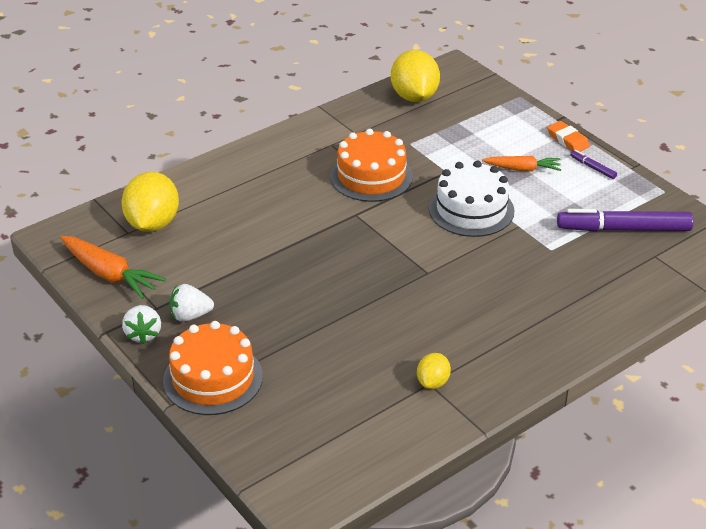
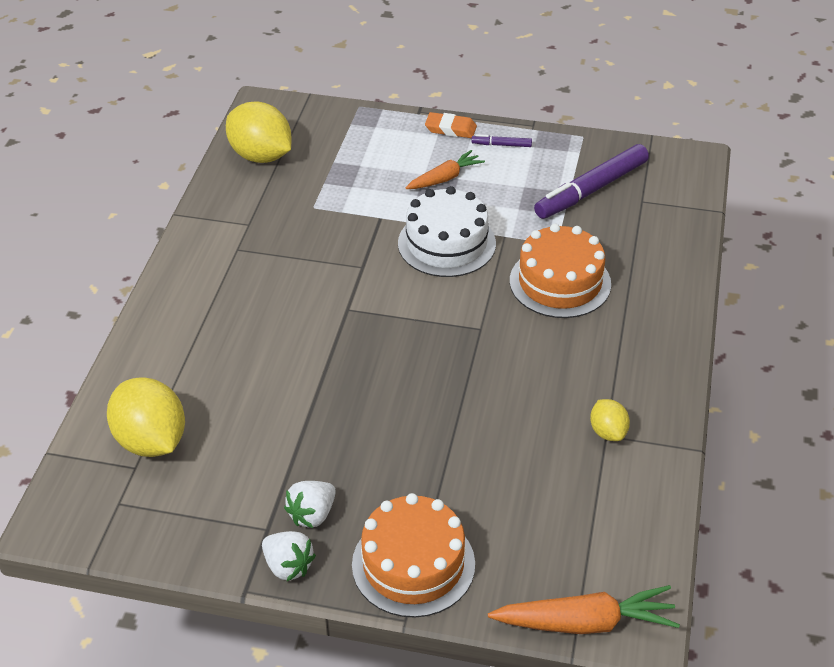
camera: 40 degrees left, 5 degrees up
orange carrot [60,236,166,299] -> orange carrot moved to [488,585,680,634]
orange cake [330,129,413,202] -> orange cake moved to [510,224,611,318]

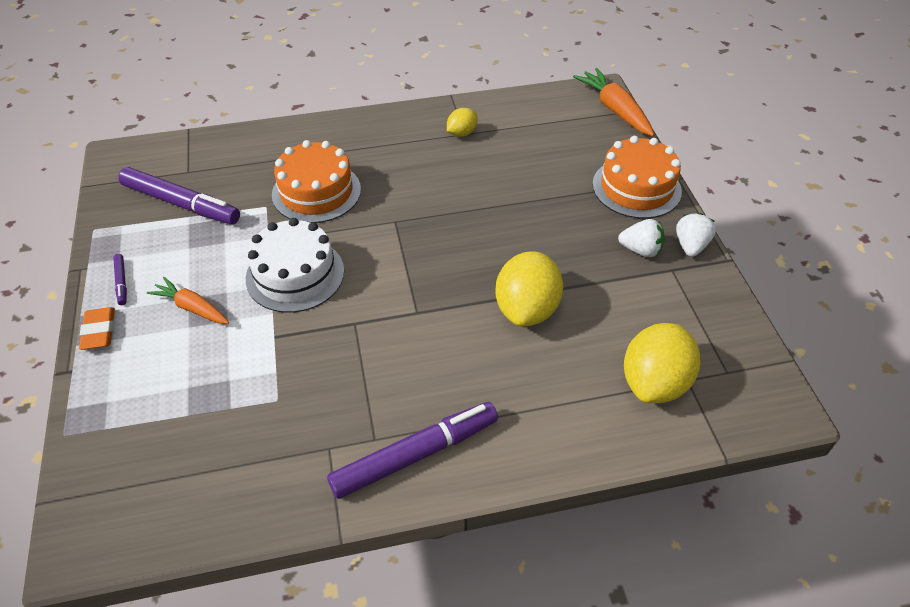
camera: 115 degrees left, 5 degrees up
yellow lemon [226,101,292,163] -> yellow lemon moved to [495,251,563,327]
none -> purple marker [327,402,498,499]

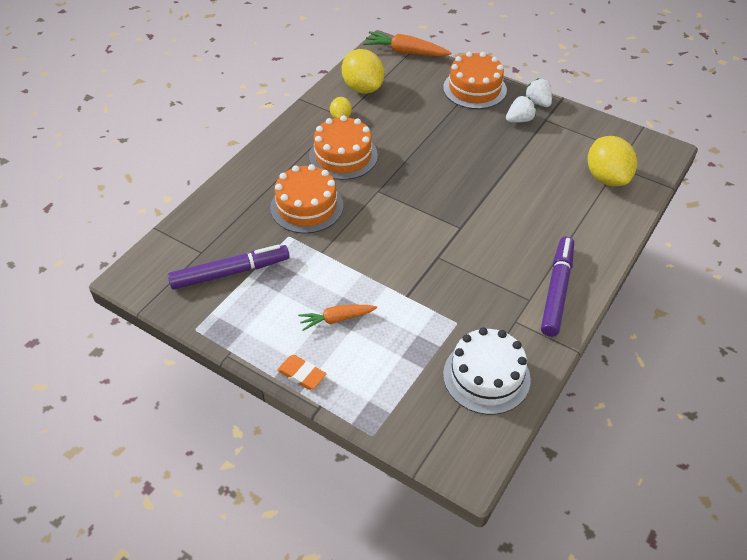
camera: 45 degrees left, 0 degrees up
purple marker [113,254,127,305] -> none
white cake [246,218,344,313] -> white cake moved to [443,327,531,415]
yellow lemon [495,251,563,327] -> yellow lemon moved to [342,49,385,94]
none -> orange cake [309,115,378,180]

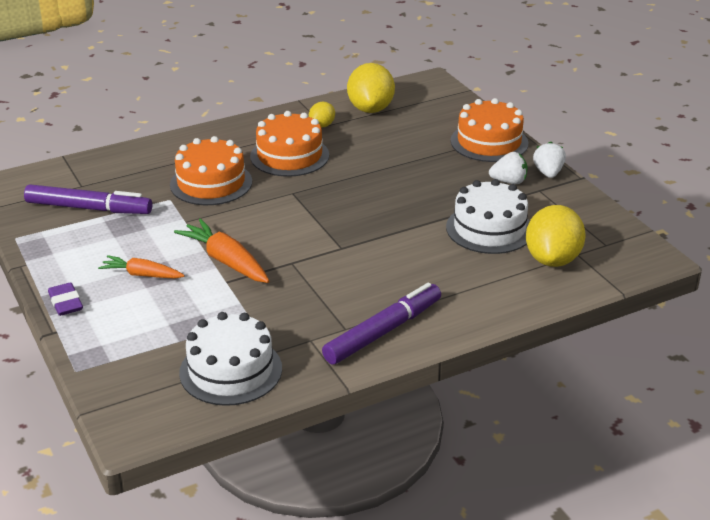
camera: 30 degrees right, 15 degrees down
orange eraser [277,355,326,390] -> purple eraser [48,282,83,316]
orange carrot [363,31,451,56] -> orange carrot moved to [174,218,269,283]
none -> white cake [446,179,530,254]

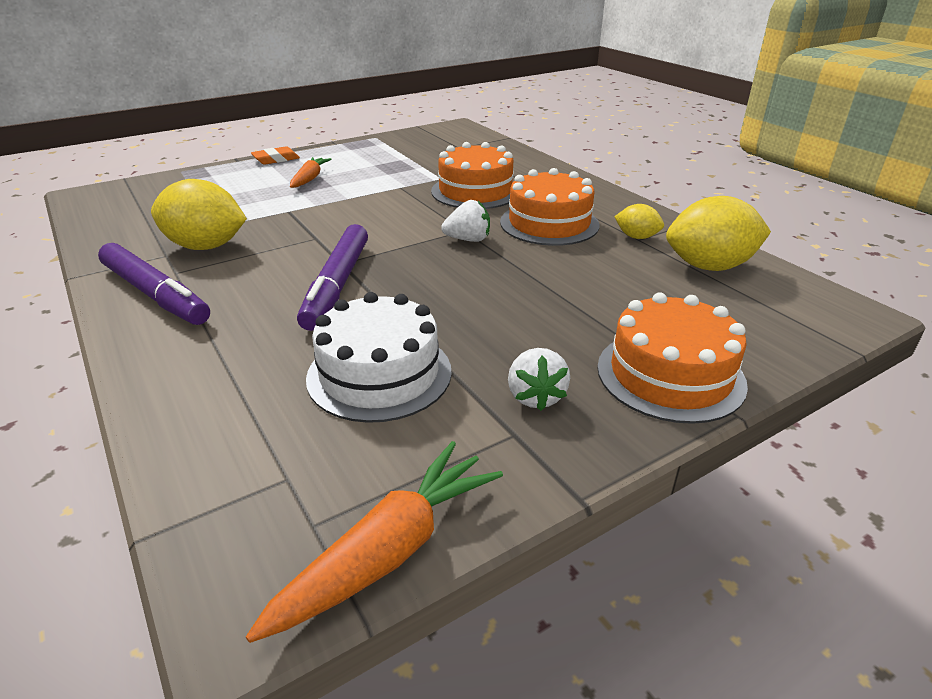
camera: 85 degrees right, 0 degrees up
purple marker [24,184,152,214] -> purple marker moved to [297,224,368,331]
purple eraser [48,282,83,316] -> orange eraser [251,146,300,165]
orange carrot [174,218,269,283] -> orange carrot moved to [246,441,503,643]
white cake [179,312,282,406] -> none
yellow lemon [526,205,586,267] -> yellow lemon moved to [151,179,247,250]
white strawberry [533,142,566,178] -> white strawberry moved to [441,200,490,242]

